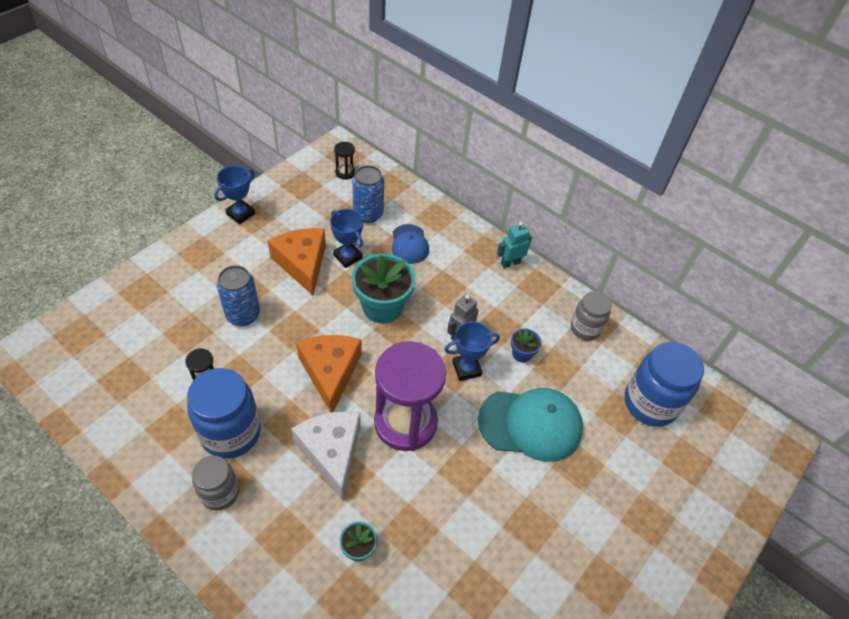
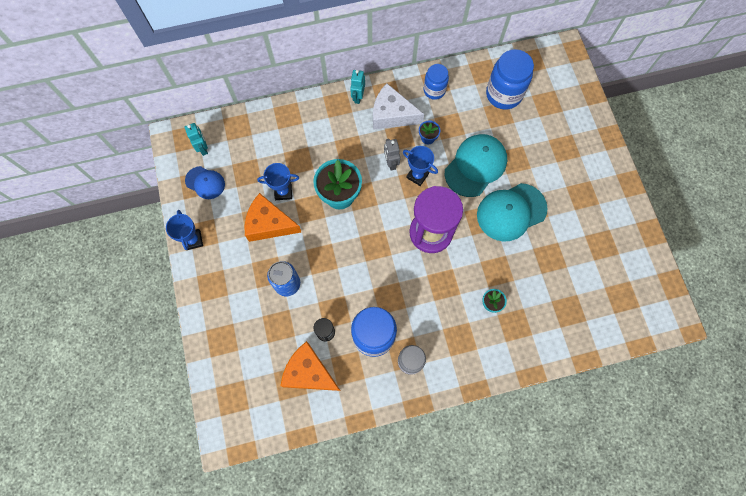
camera: 50 degrees left, 20 degrees up
white cheese [291,411,361,500] -> white cheese moved to [373,83,424,130]
orange cheese [296,335,362,413] -> orange cheese moved to [280,341,341,391]
black hourglass [334,142,355,180] -> turquoise robot [185,123,208,156]
blue can [352,165,384,223] -> none
blue cap [392,224,429,264] -> blue cap moved to [185,166,225,199]
blue trophy [444,321,500,381] -> blue trophy turned 75 degrees counterclockwise [403,146,438,186]
grey jar [571,292,611,340] -> blue jar [424,64,449,100]
none -> turquoise cap [477,183,548,242]

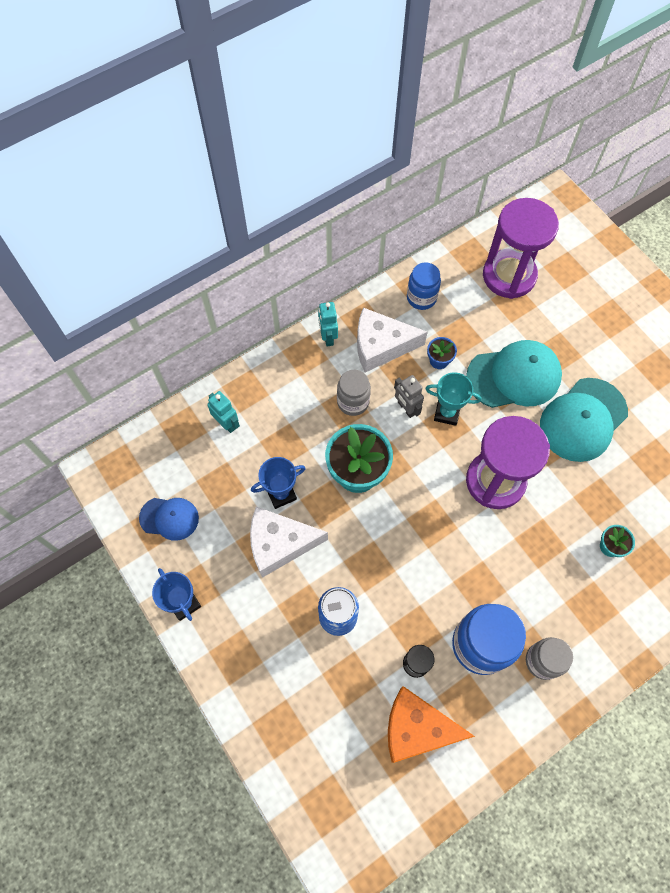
camera: 20 degrees left, 5 degrees down
turquoise robot [185,123,208,156] -> turquoise robot moved to [207,391,240,433]
orange cheese [244,193,301,242] -> white cheese [250,507,328,578]
blue trophy [403,146,438,186] -> turquoise trophy [425,372,481,426]
turquoise cap [445,134,507,197] -> turquoise cap turned 60 degrees clockwise [466,340,562,408]
blue jar [486,49,534,110] -> purple hourglass [483,198,559,299]
none -> grey jar [337,370,371,416]

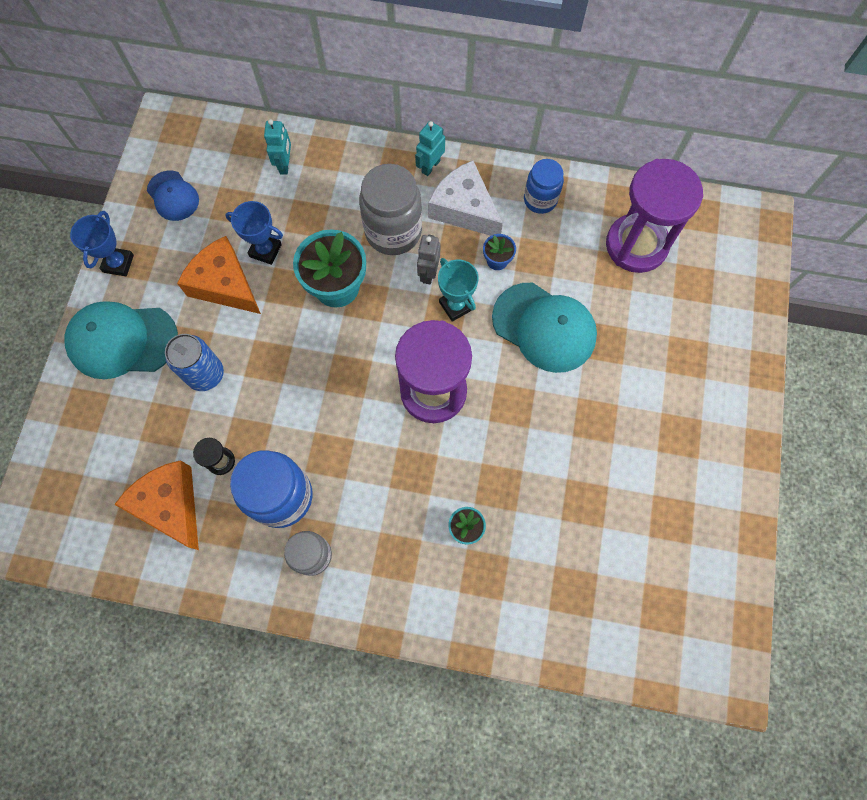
camera: 45 degrees right, 5 degrees up
white cheese [250,507,328,578] -> orange cheese [177,236,261,314]
grey jar [337,370,371,416] -> grey jar [359,164,422,255], size x1.64
turquoise cap [540,378,628,462] -> turquoise cap moved to [65,301,178,379]

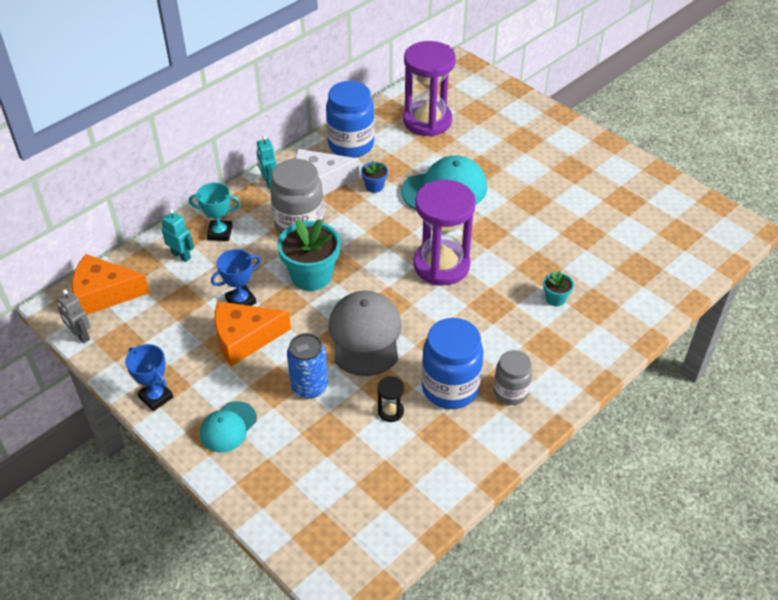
camera: 55 degrees left, 25 degrees down
turquoise cap [65,301,178,379] -> turquoise cap [200,401,257,453], size x0.58
orange cheese [114,460,199,550] -> orange cheese moved to [72,254,150,315]
blue cap [147,170,199,221] -> none
grey robot [417,235,440,284] -> grey robot moved to [57,289,91,343]
turquoise trophy [438,258,479,322] -> turquoise trophy moved to [189,182,241,241]
blue jar [524,159,564,214] -> blue jar [326,81,374,158], size x1.64
none -> grey cap [328,291,402,376]

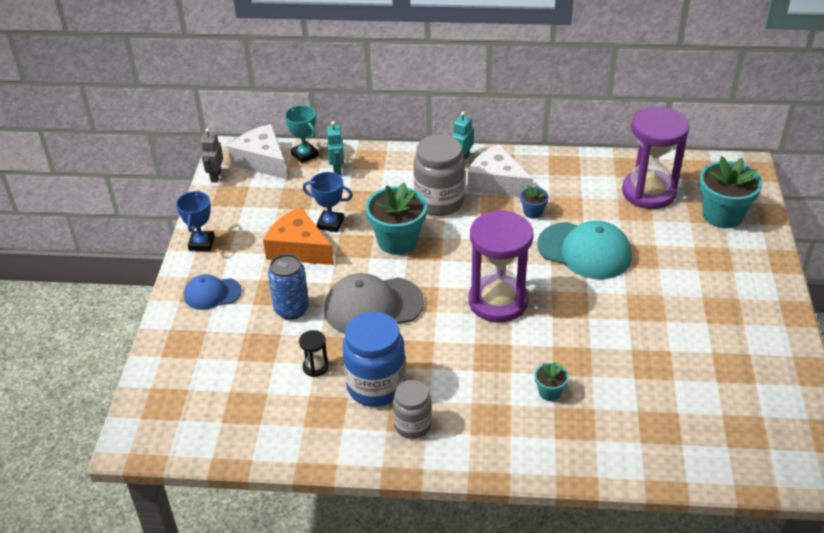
camera: 50 degrees right, 5 degrees down
orange cheese [72,254,150,315] -> white cheese [228,124,287,179]
turquoise trophy [189,182,241,241] -> turquoise trophy moved to [285,105,319,163]
turquoise cap [200,401,257,453] -> blue cap [184,274,242,310]
blue jar [326,81,374,158] -> none
grey cap [328,291,402,376] -> grey cap turned 150 degrees counterclockwise [324,273,424,334]
none -> turquoise flower pot [699,156,762,228]

